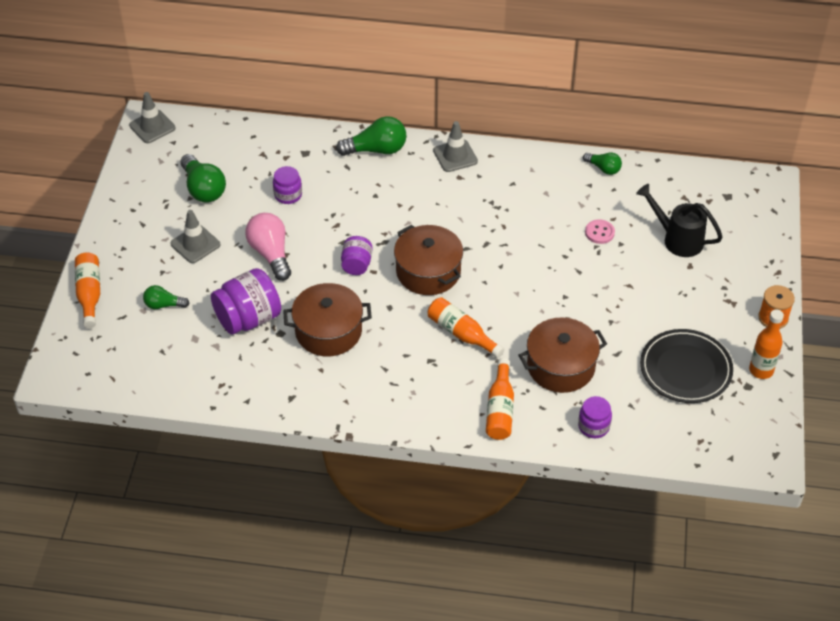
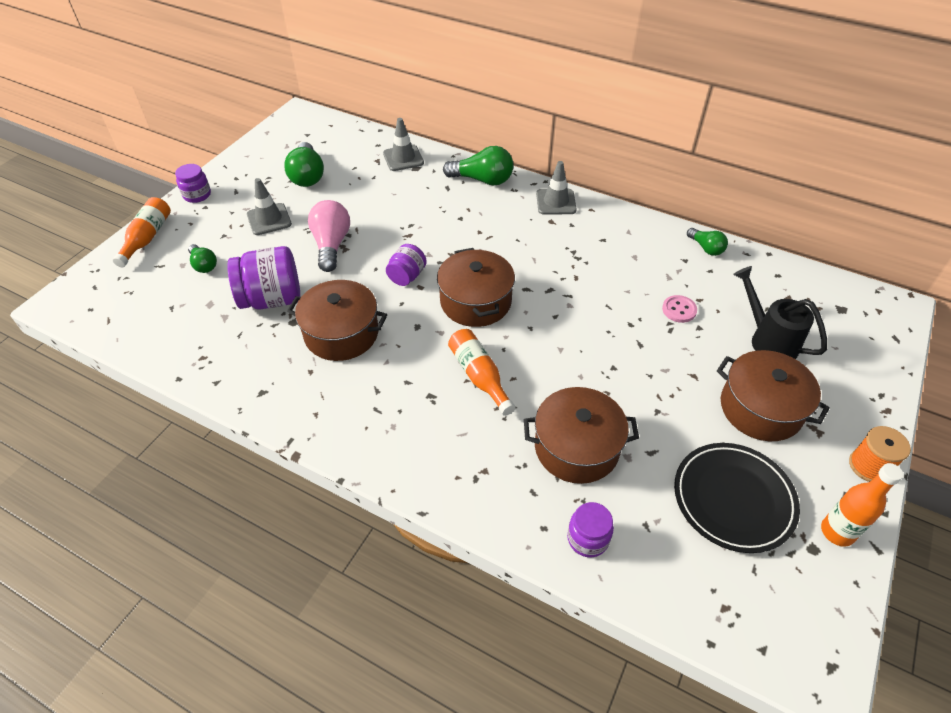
camera: 20 degrees right, 0 degrees up
grey traffic cone [129,92,176,143] -> grey traffic cone moved to [383,118,424,171]
green light bulb [143,285,189,309] -> green light bulb turned 150 degrees counterclockwise [188,244,217,273]
purple jar [273,166,302,204] -> purple jar moved to [175,164,211,203]
orange bottle [486,358,514,440] -> none
none -> brown pot [717,350,830,441]

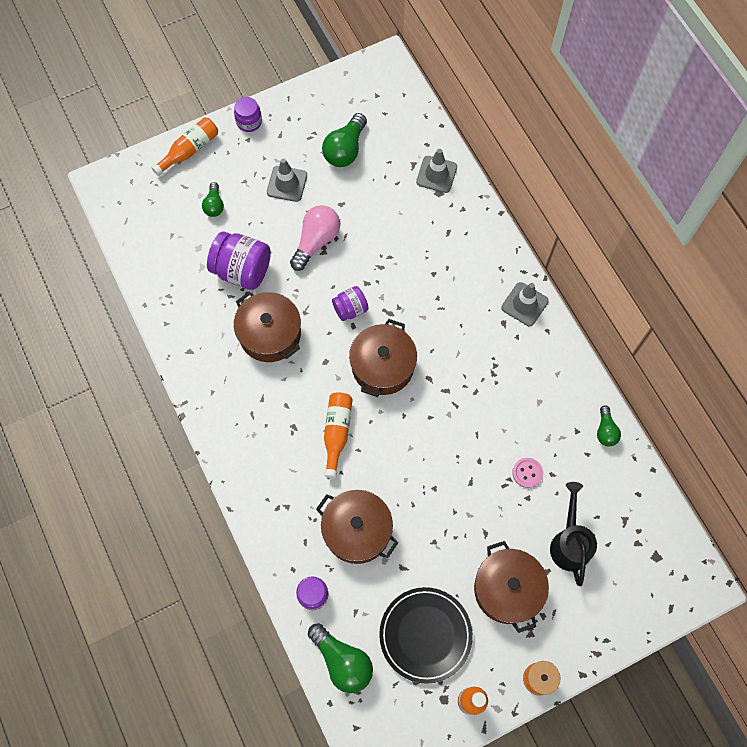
camera: 35 degrees right, 20 degrees up
green light bulb [443,146,513,186] -> green light bulb moved to [308,623,373,693]

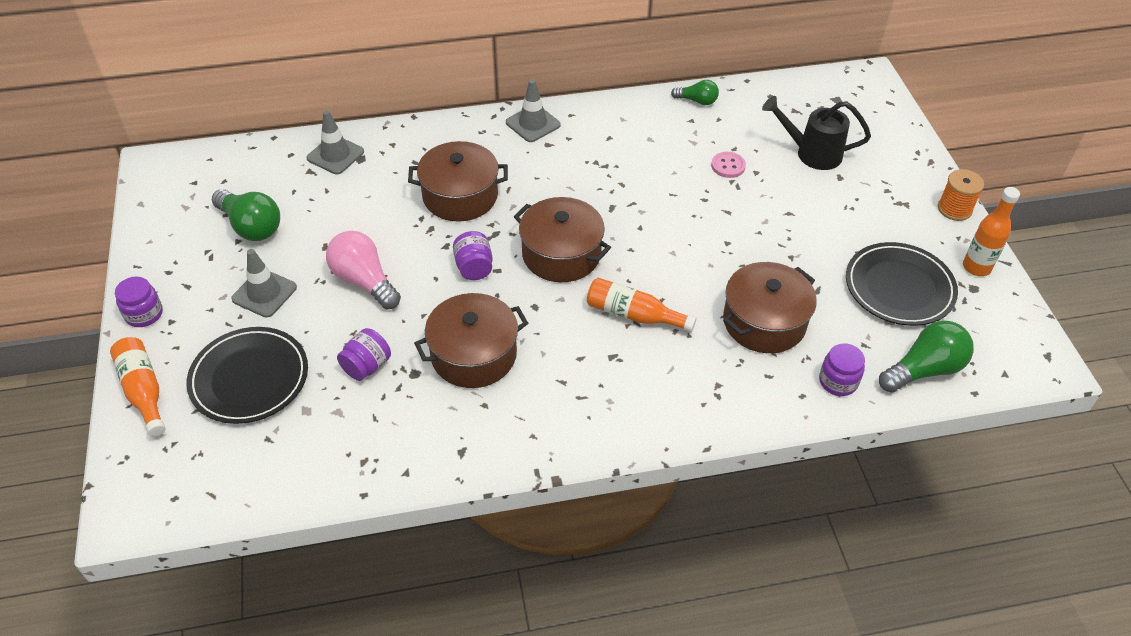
camera: 75 degrees left, 20 degrees down
green light bulb [202,182,224,217] -> black plate [187,327,308,424]
purple jar [207,232,271,290] -> purple jar [337,328,391,381], size x0.57
brown pot [474,541,549,633] -> brown pot moved to [408,141,508,222]

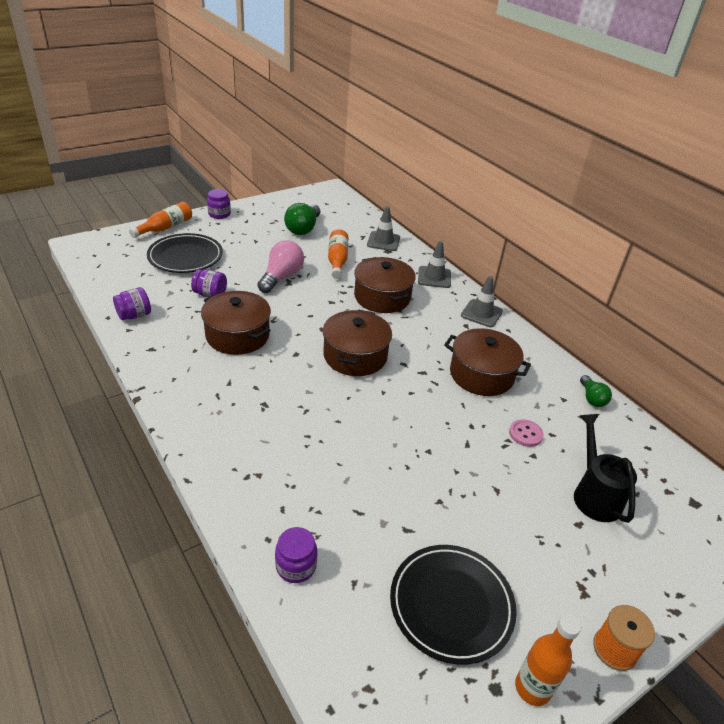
camera: 65 degrees right, 10 degrees down
grey traffic cone [231,249,297,317] -> grey traffic cone moved to [418,241,451,288]
purple jar [453,231,493,280] -> purple jar moved to [113,287,151,320]
orange bottle [587,278,696,332] -> orange bottle moved to [328,229,348,279]
brown pot [723,262,817,353] -> brown pot moved to [444,328,531,396]
green light bulb [879,321,974,392] -> none

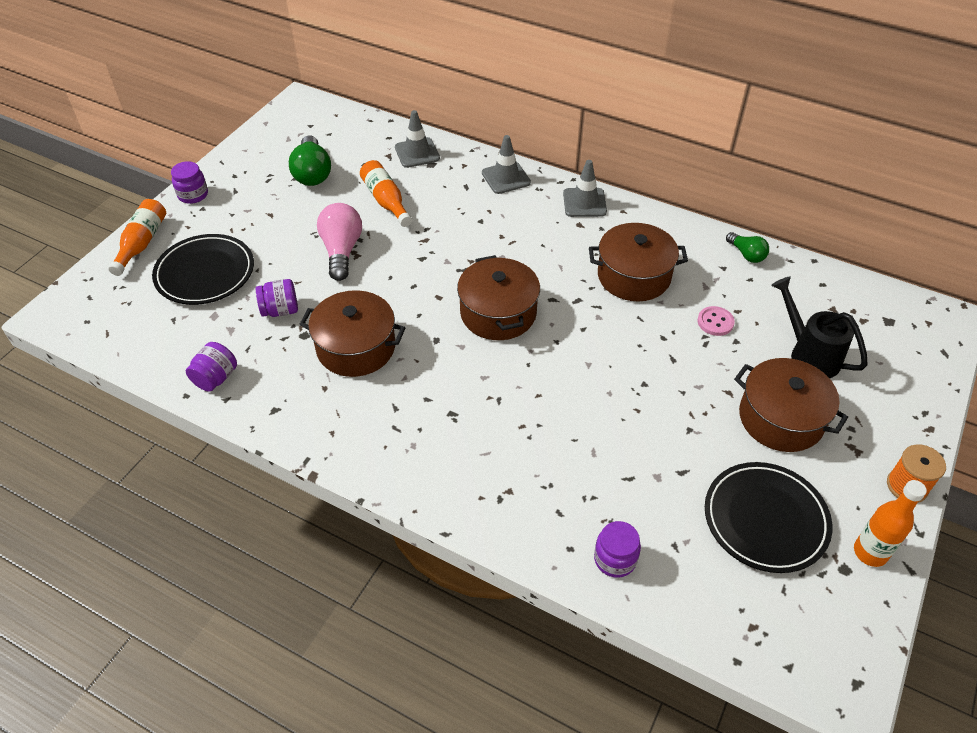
camera: 25 degrees left, 10 degrees up
brown pot [354,257,416,313] -> brown pot moved to [734,358,848,452]

